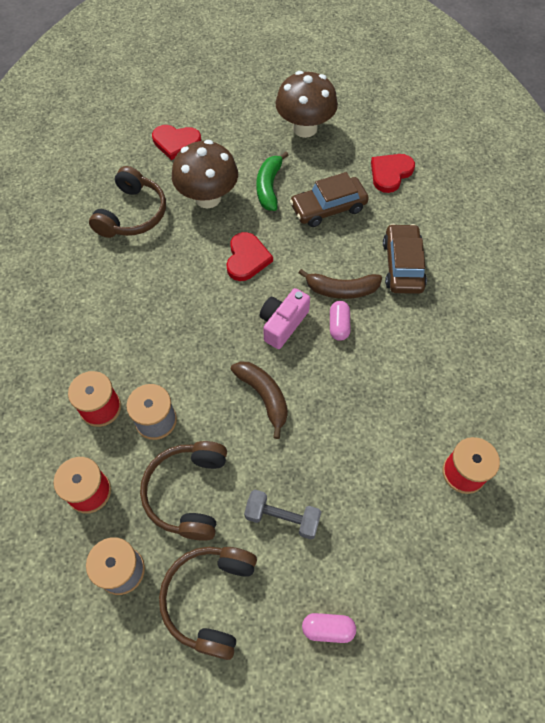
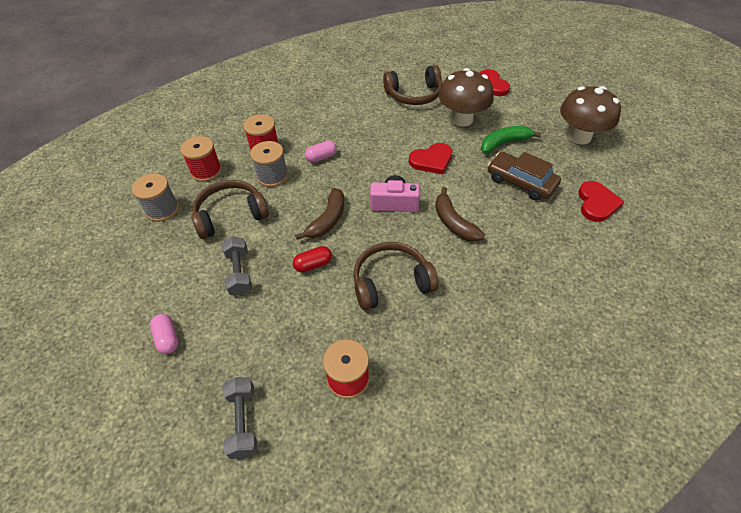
camera: 60 degrees right, 10 degrees down
brown headphones [159,547,257,660] -> brown headphones moved to [353,242,439,311]
pink capsule [330,301,350,341] -> pink capsule moved to [305,141,337,163]
red heart [371,154,415,193] -> red heart turned 90 degrees clockwise [578,181,625,222]
brown car [383,224,427,294] -> none
none -> grey dumbbell [223,377,258,459]
none -> red capsule [293,246,332,273]

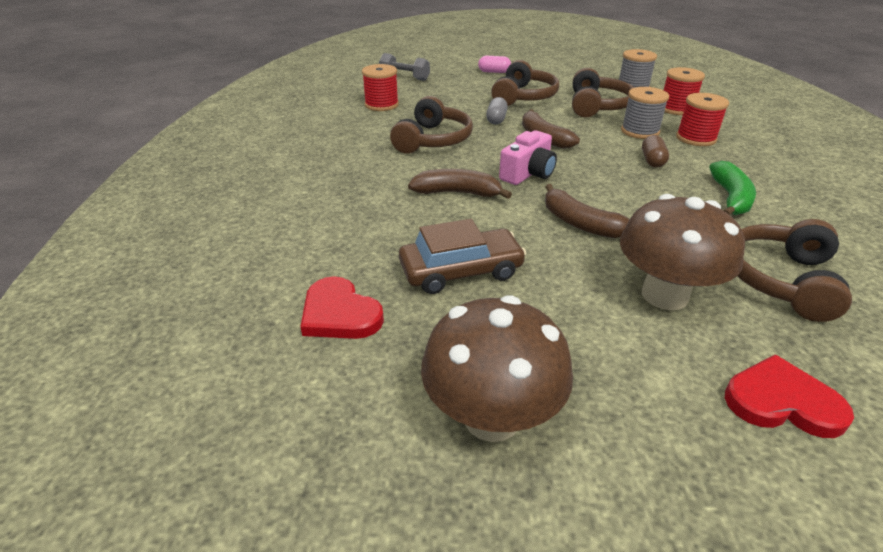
camera: 125 degrees right, 15 degrees down
grey dumbbell [222,237,252,296] -> brown headphones [491,60,559,106]
red capsule [293,246,332,273] -> grey capsule [486,97,508,125]
pink capsule [305,141,337,163] -> brown capsule [642,135,669,168]
red heart [409,143,452,174] -> brown banana [545,184,630,238]
green banana [481,126,541,153] -> green banana moved to [709,161,756,215]

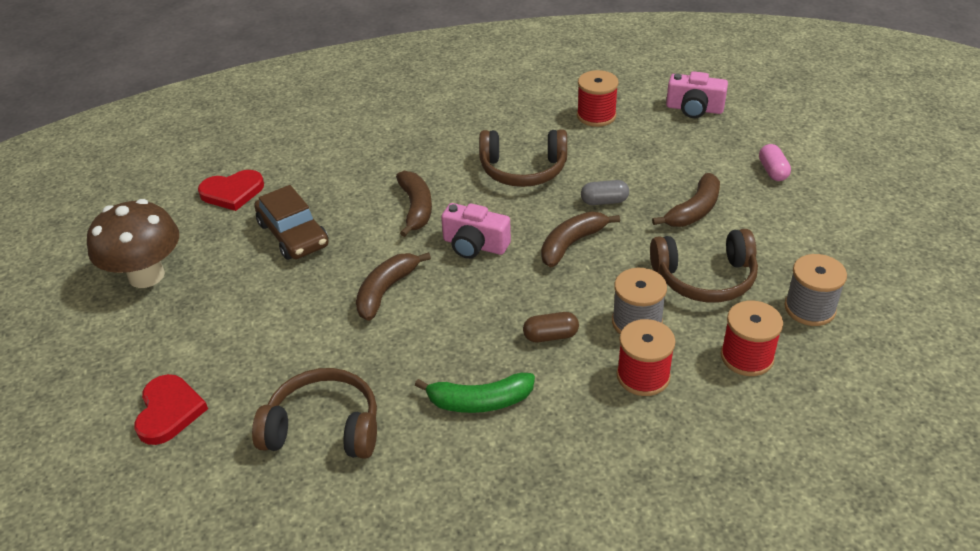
camera: 75 degrees right, 5 degrees up
red heart [300,276,384,339] -> red heart turned 135 degrees counterclockwise [198,170,264,211]
grey dumbbell [379,53,430,81] -> pink camera [666,71,728,118]
brown headphones [491,60,559,106] -> brown banana [652,173,720,227]
brown mushroom [620,194,745,310] -> none

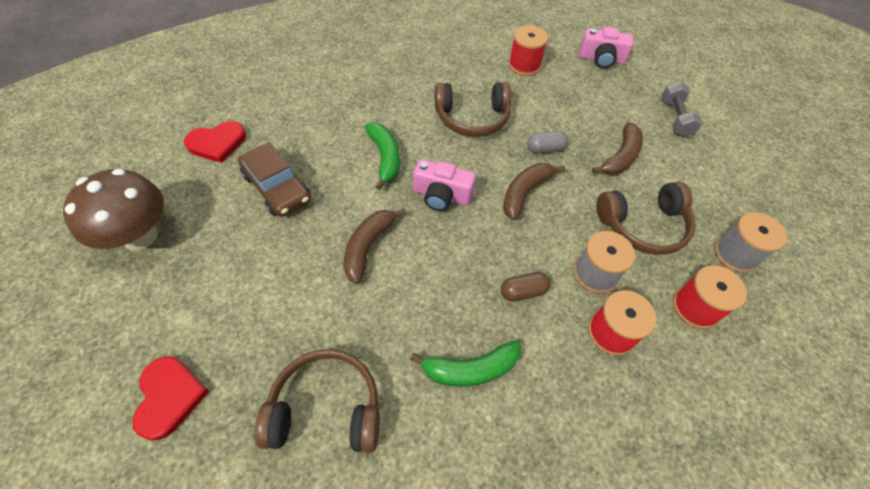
camera: 10 degrees left, 15 degrees up
brown banana [396,171,432,237] -> green banana [365,123,400,190]
pink capsule [759,144,791,181] -> grey dumbbell [662,81,703,137]

